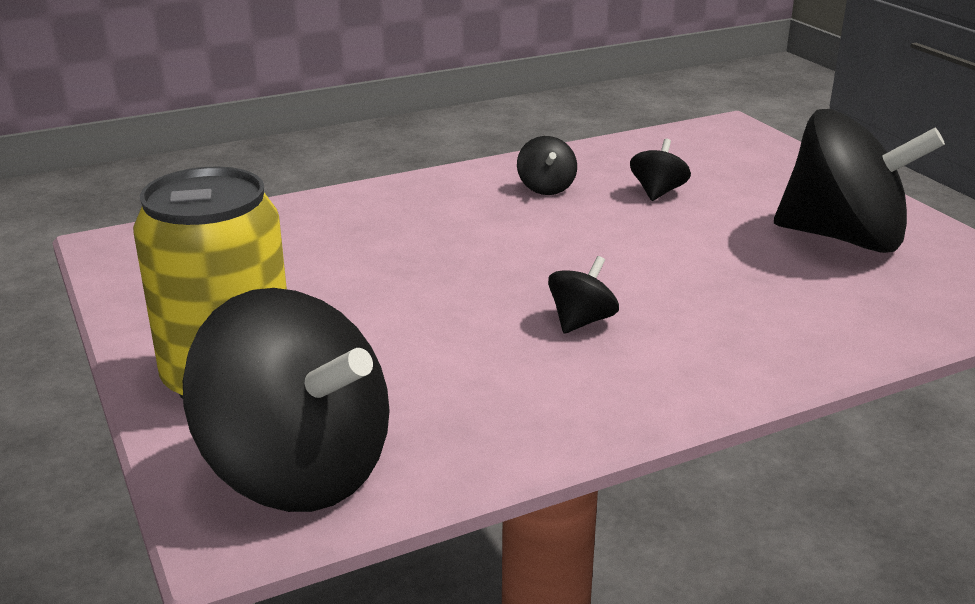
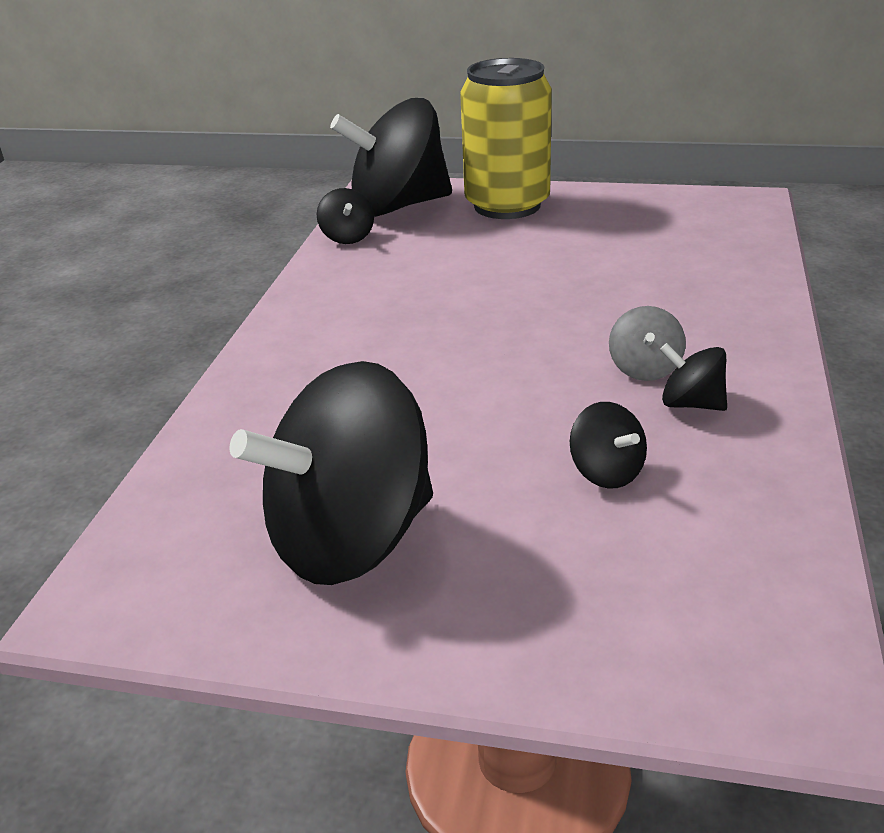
camera: 130 degrees right, 5 degrees up
black spinning top [548,256,619,334] -> black spinning top moved to [317,188,374,244]
none -> grey spinning top [609,306,686,381]

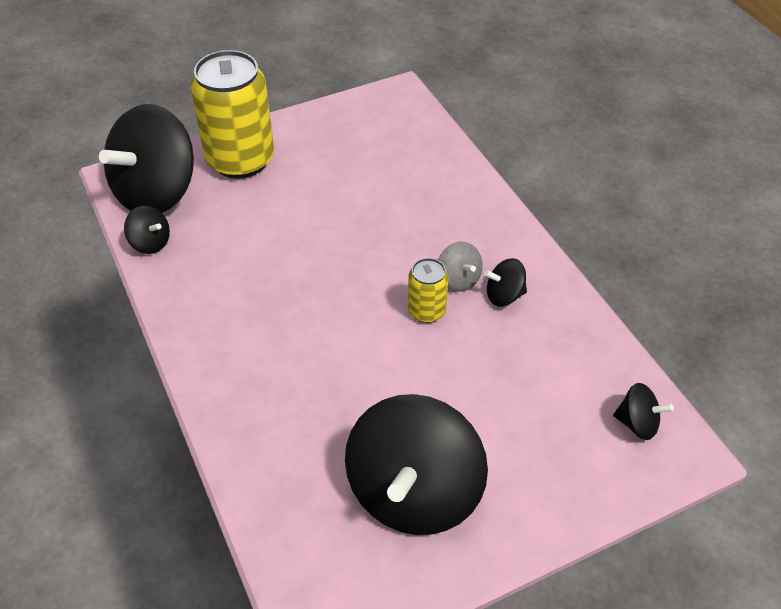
camera: 40 degrees left, 15 degrees up
black spinning top [570,402,647,489] -> black spinning top moved to [613,383,674,440]
none -> yellow can [408,258,448,323]

